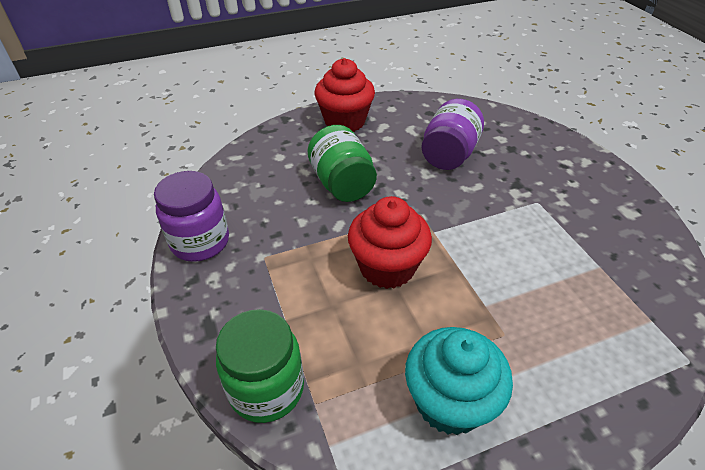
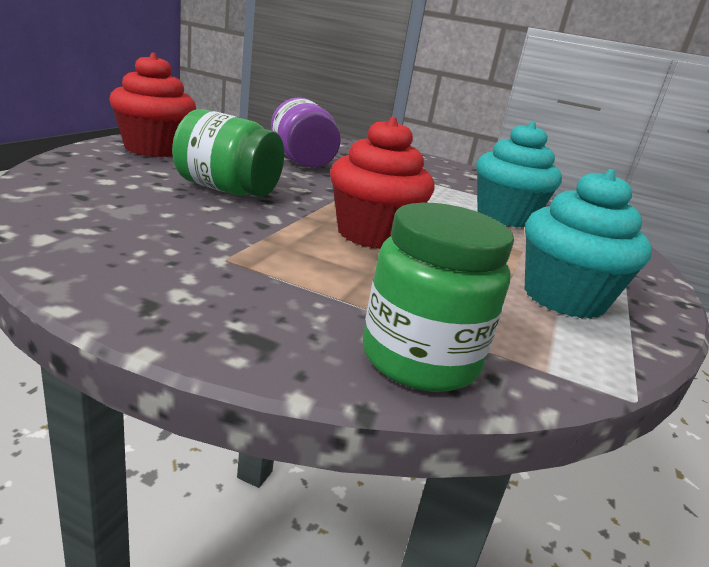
camera: 50 degrees left, 20 degrees down
purple jar [154,171,229,262] -> none
none -> turquoise cupcake [476,121,562,228]

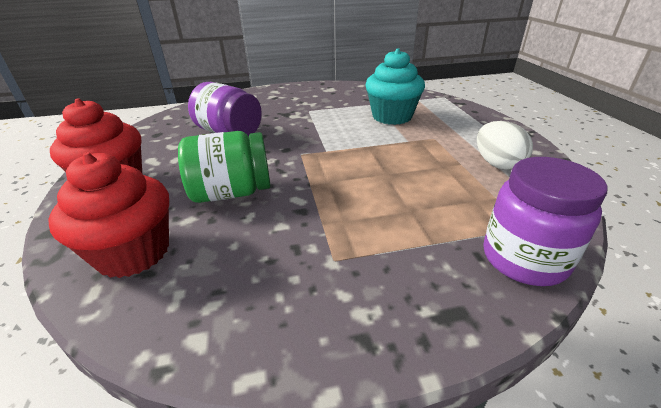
camera: 30 degrees left, 10 degrees up
red cupcake [330,117,435,249] -> red cupcake moved to [48,152,169,278]
green jar [363,202,514,392] -> purple jar [483,157,608,286]
turquoise cupcake [525,169,652,319] -> white egg [477,121,533,170]

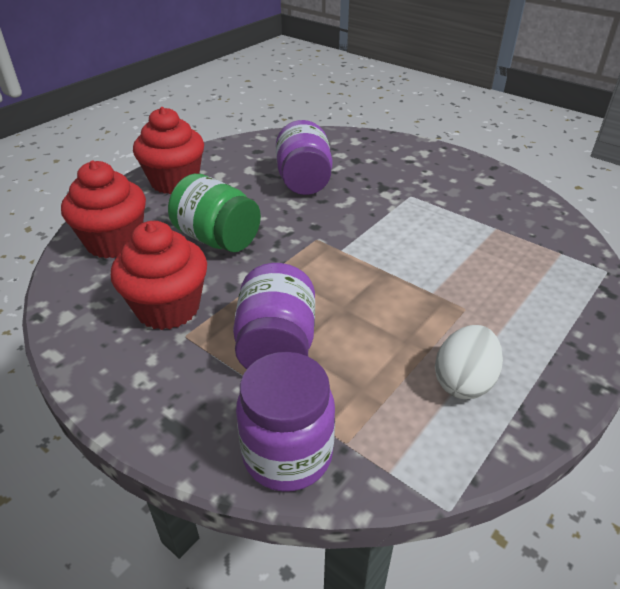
camera: 50 degrees right, 5 degrees up
turquoise cupcake [365,48,425,125] -> none
none -> red cupcake [111,221,207,330]
none -> purple jar [233,263,315,369]

